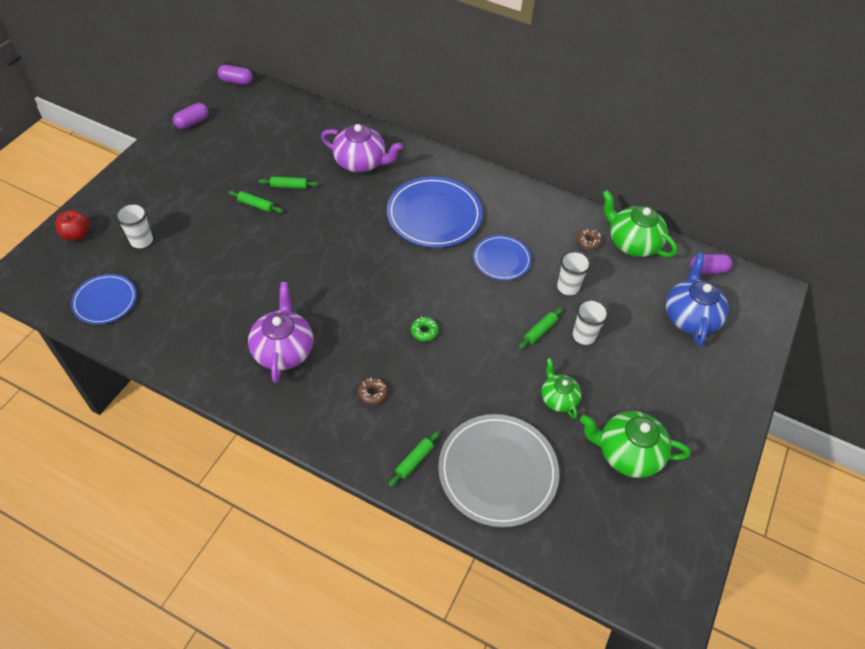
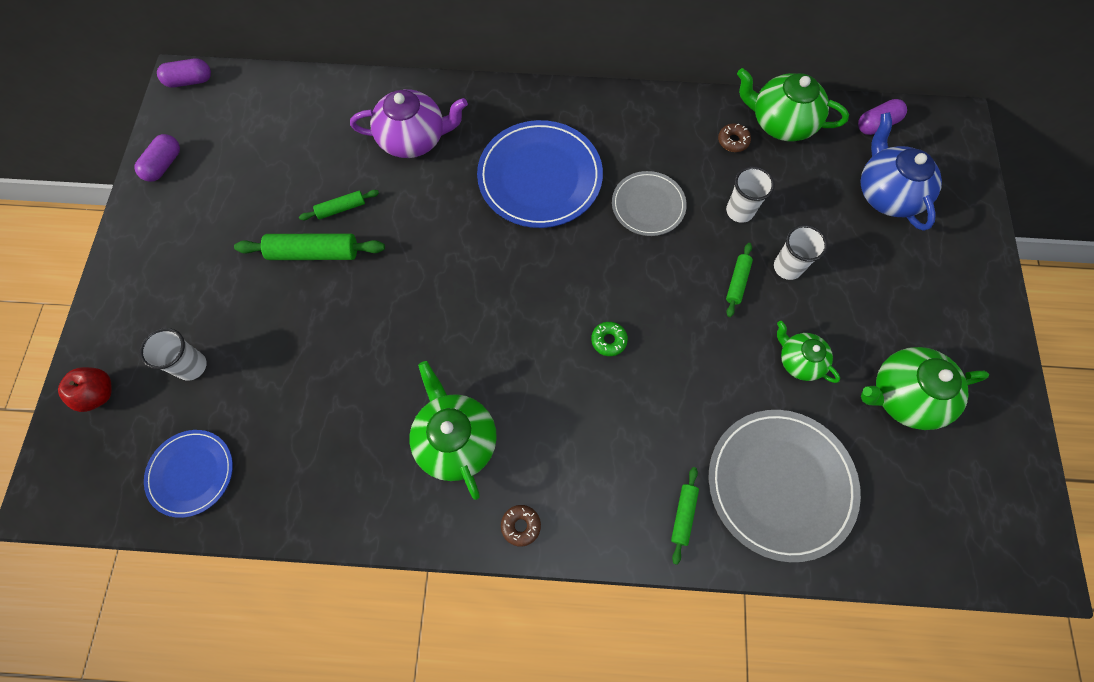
camera: 20 degrees left, 15 degrees up
green rolling pin [228,191,283,213] -> green rolling pin [234,234,385,260], size x1.76
purple teapot [248,282,313,383] -> green teapot [410,361,497,500]
brown donut [358,377,388,405] -> brown donut moved to [501,505,541,547]
blue plate [473,235,531,280] -> grey plate [612,171,687,236]

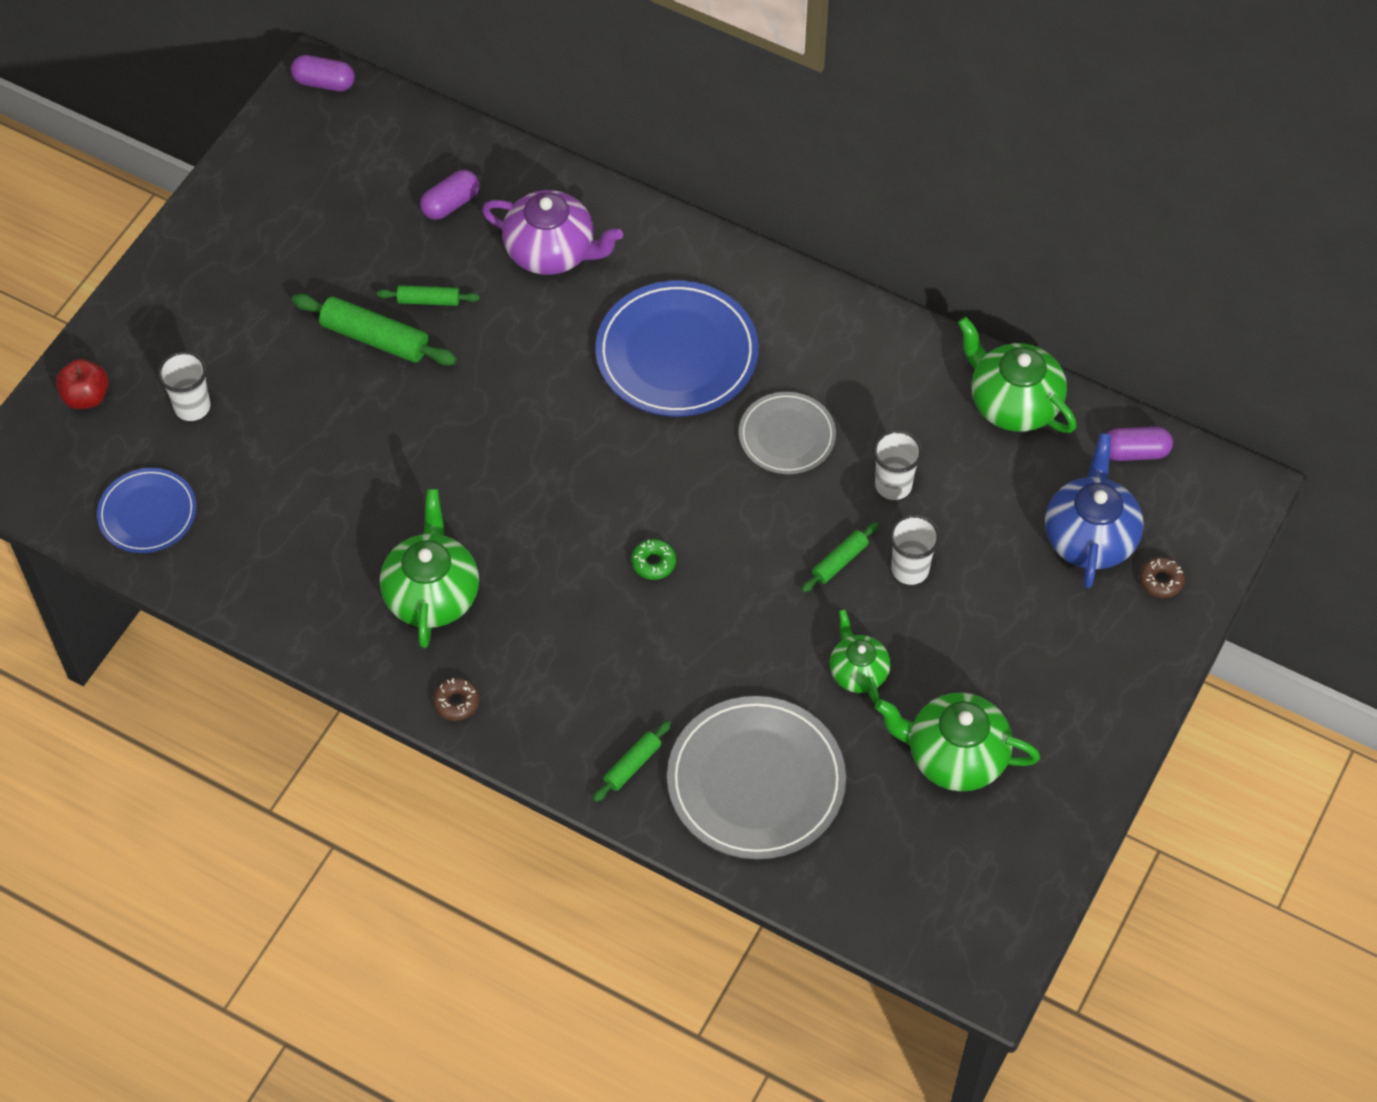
camera: 25 degrees right, 10 degrees down
purple capsule [134,134,180,182] -> purple capsule moved to [420,170,479,220]
brown donut [718,123,751,152] -> brown donut moved to [1140,557,1185,598]

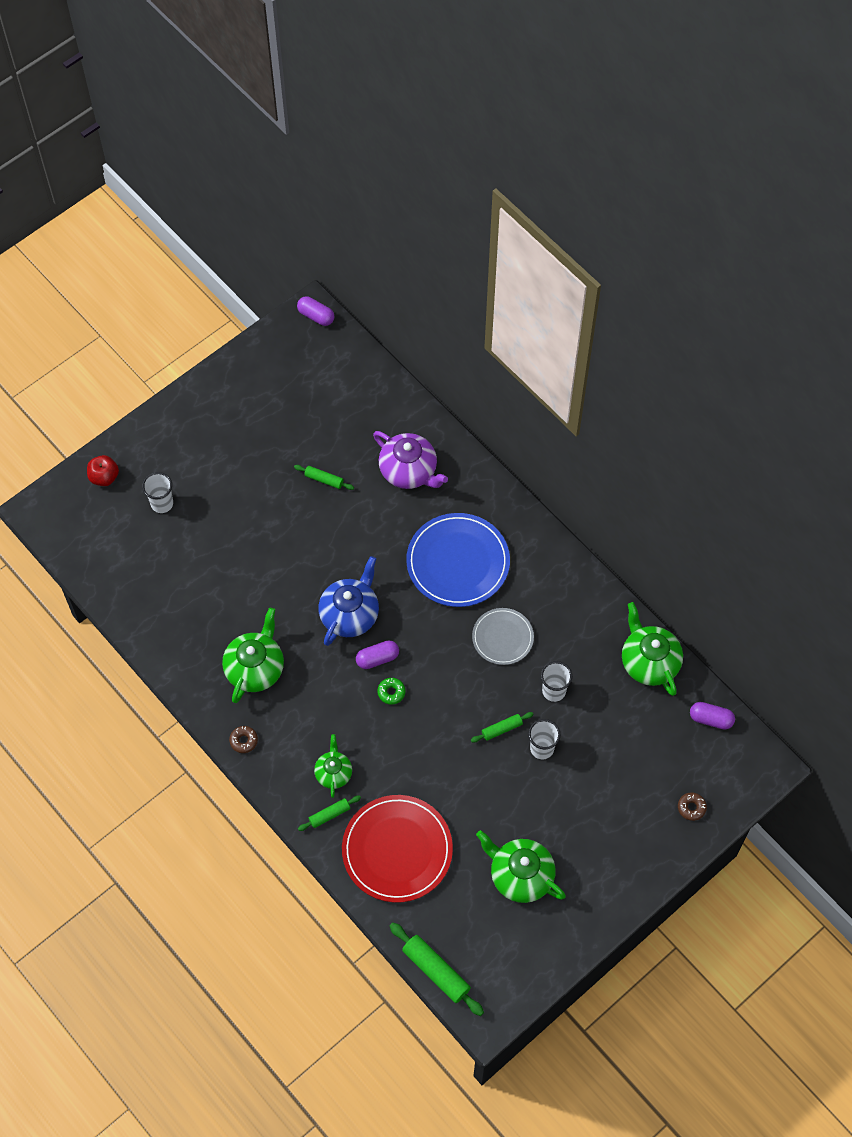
camera: 20 degrees right, 5 degrees up
blue plate [97,468,196,553] -> none
green rolling pin [292,294,457,366] -> green rolling pin moved to [390,922,484,1016]
purple capsule [420,170,479,220] -> purple capsule moved to [356,640,399,669]
grey plate [667,696,846,859] -> red plate [342,795,453,903]
green teapot [830,609,891,703] -> green teapot moved to [314,734,352,798]
blue teapot [1045,433,1144,588] -> blue teapot moved to [318,556,379,646]

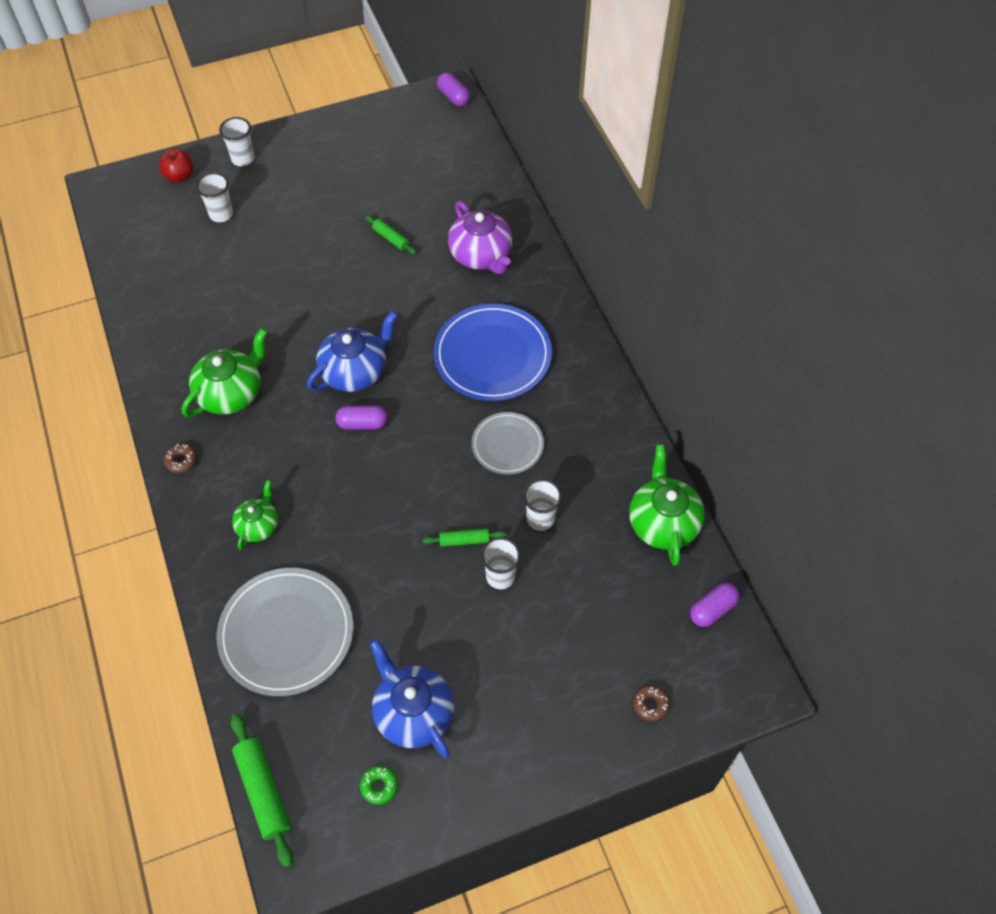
camera: 20 degrees right, 5 degrees down
green rolling pin [298,796,361,831] -> none
red plate [342,795,453,903] -> grey plate [216,568,354,696]
green donut [377,678,406,705] -> green donut moved to [360,766,398,805]
green teapot [476,830,566,903] -> blue teapot [370,639,454,758]
purple capsule [690,702,735,729] -> purple capsule turned 75 degrees counterclockwise [690,583,739,627]
none -> white cup [219,117,254,166]

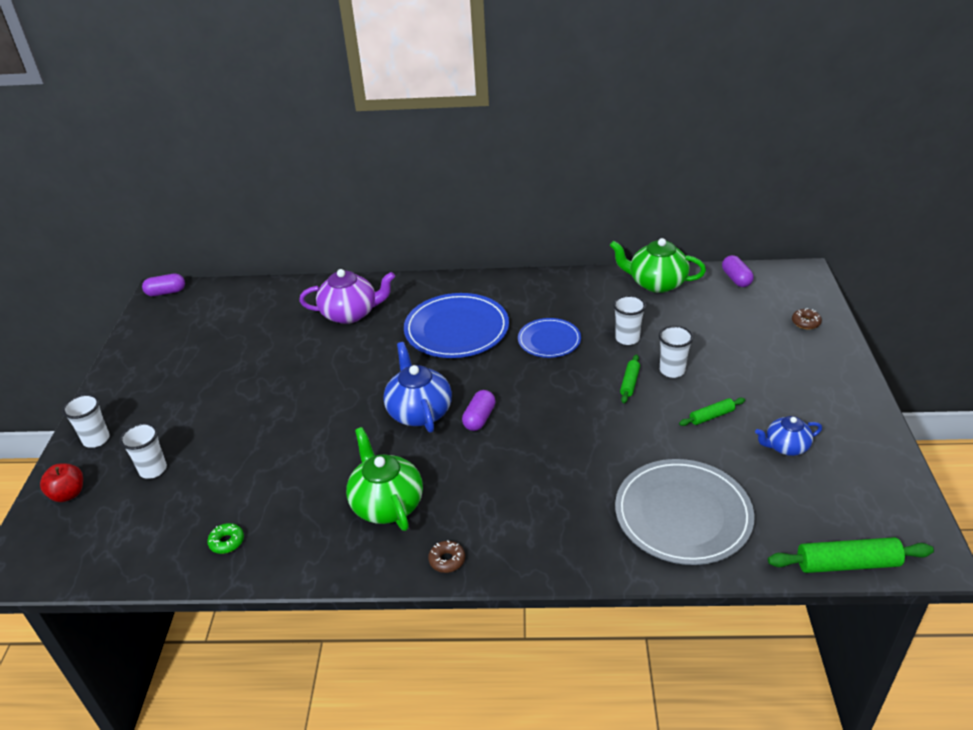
camera: 65 degrees left, 20 degrees down
green teapot [232,480,278,550] -> none
green donut [360,766,398,805] -> green donut moved to [207,523,244,554]
green rolling pin [365,215,417,254] -> green rolling pin moved to [679,398,745,426]
blue teapot [370,639,454,758] -> blue teapot [755,416,822,456], size x0.61
grey plate [472,412,544,475] -> blue plate [518,318,581,358]

